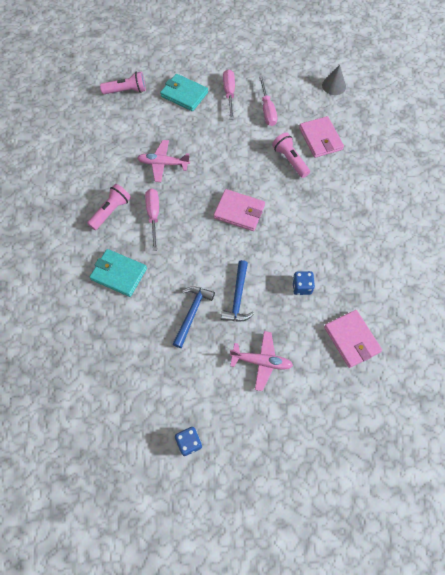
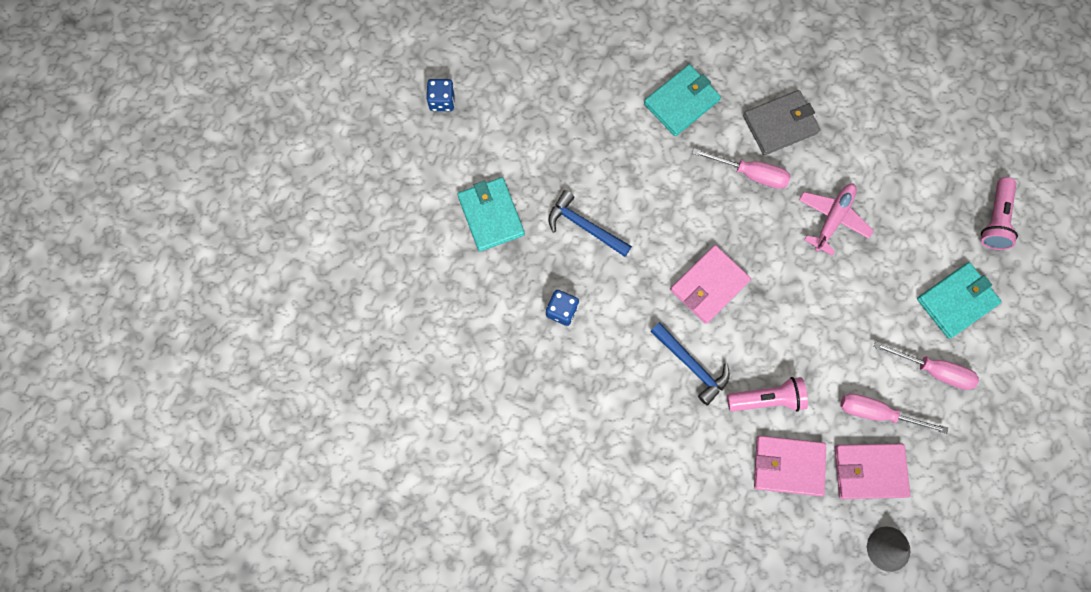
camera: 115 degrees right, 10 degrees up
pink flashlight [87,184,131,230] -> grey wallet [743,90,821,155]
blue hammer [173,286,215,348] -> blue hammer moved to [650,322,730,406]
pink plane [230,331,293,391] -> turquoise wallet [457,177,525,251]
pink wallet [324,310,382,368] -> pink wallet moved to [835,444,911,499]

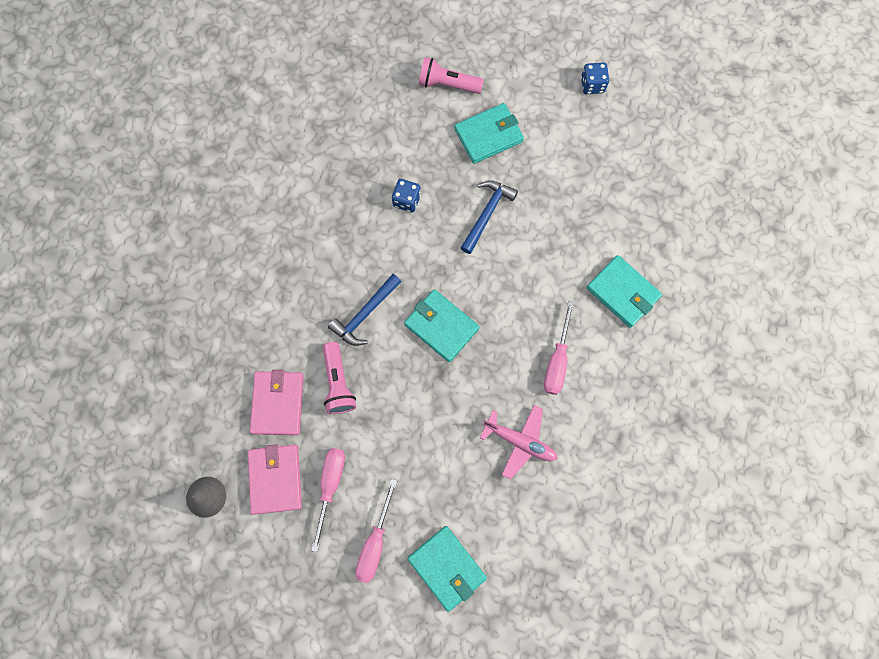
camera: 85 degrees right, 0 degrees up
pink wallet [670,245,751,324] -> turquoise wallet [404,289,479,362]
grey wallet [743,90,821,155] -> none
pink flashlight [981,177,1018,250] -> pink flashlight moved to [419,57,484,94]

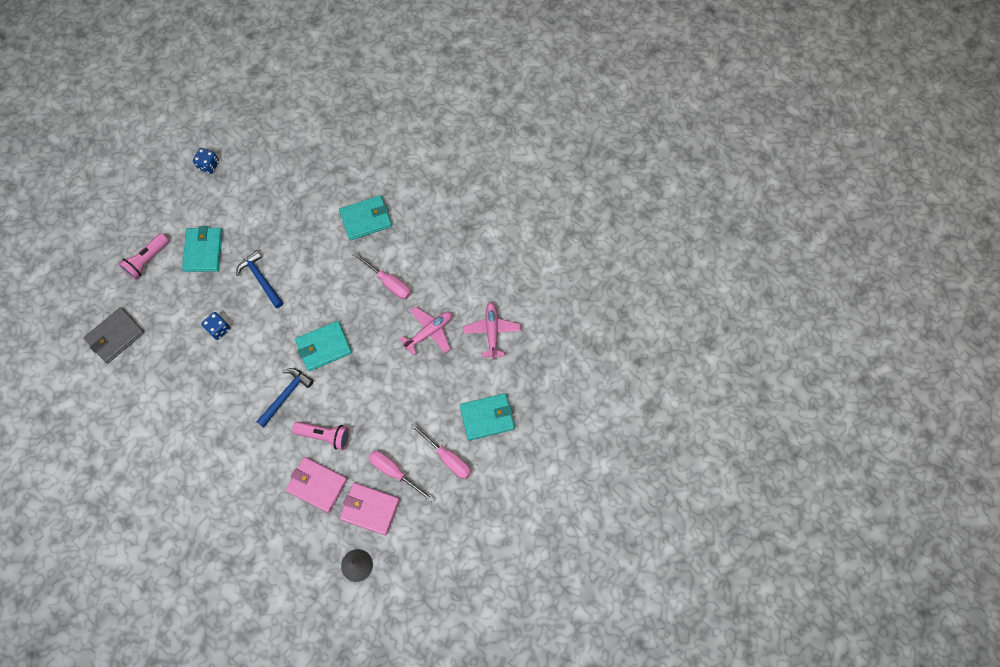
camera: 65 degrees left, 5 degrees down
blue hammer [328,274,401,346] -> blue hammer turned 120 degrees counterclockwise [256,368,314,428]
none -> grey wallet [84,307,145,363]
none -> pink plane [463,302,521,359]

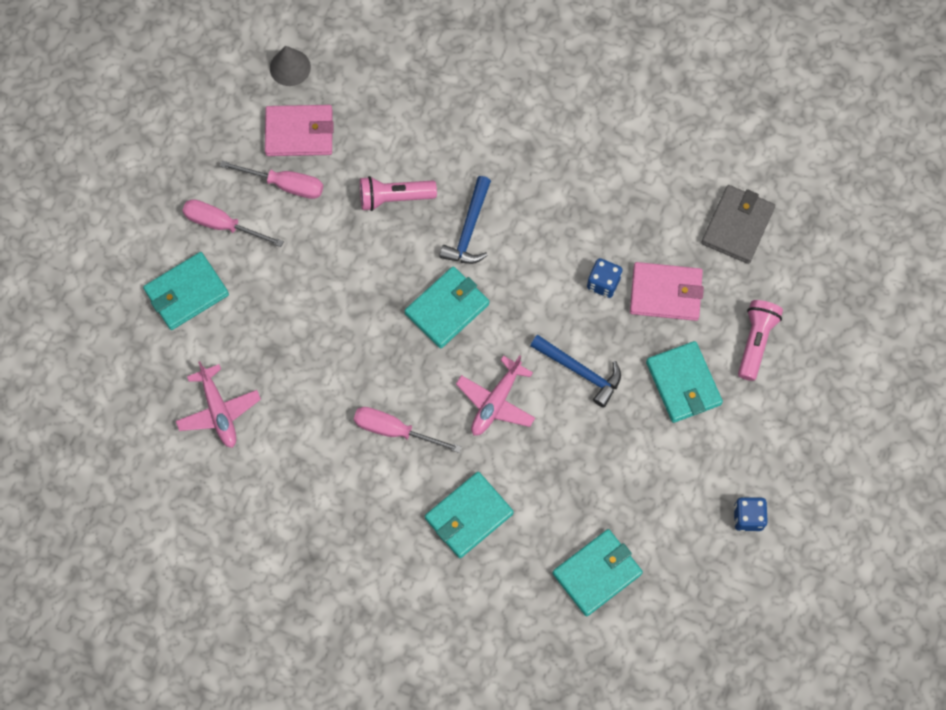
camera: 160 degrees right, 0 degrees up
pink wallet [285,457,347,513] -> pink wallet moved to [630,262,704,321]
pink plane [399,306,453,356] -> pink plane moved to [456,355,535,436]
none -> turquoise wallet [552,529,643,616]

